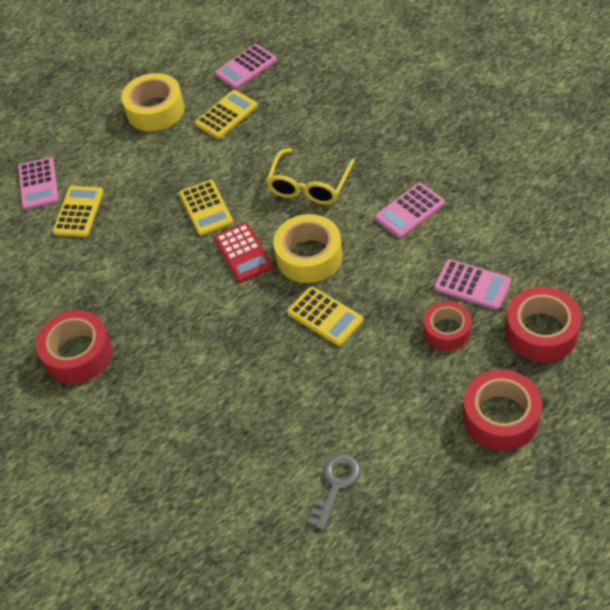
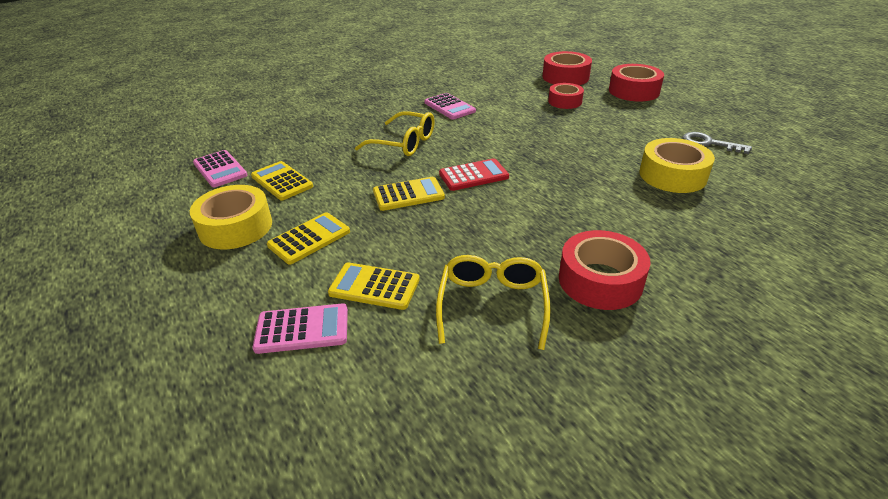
camera: 90 degrees left, 15 degrees down
yellow tape [273,214,343,283] -> yellow tape moved to [639,138,715,193]
yellow calculator [287,286,363,346] -> yellow calculator moved to [267,212,350,264]
pink calculator [434,259,511,310] -> none
none -> yellow glasses [436,255,551,350]

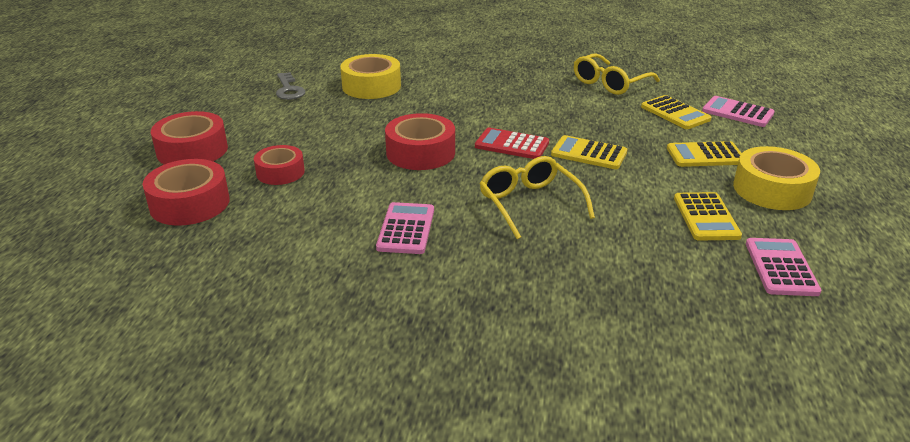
camera: 140 degrees left, 5 degrees down
red tape [559,230,651,310] -> red tape moved to [385,113,455,170]

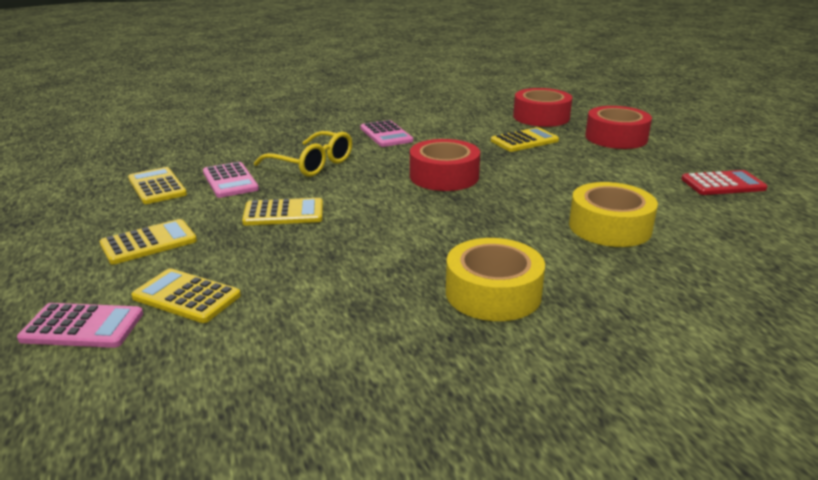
camera: 150 degrees right, 5 degrees down
red tape [254,145,305,185] -> yellow calculator [491,127,559,152]
grey key [276,72,305,100] -> none
red calculator [475,128,549,159] -> red calculator moved to [681,170,767,195]
yellow glasses [574,53,660,95] -> none
yellow tape [733,146,820,210] -> yellow tape moved to [446,238,545,321]
pink calculator [746,238,822,296] -> pink calculator moved to [203,162,259,198]

